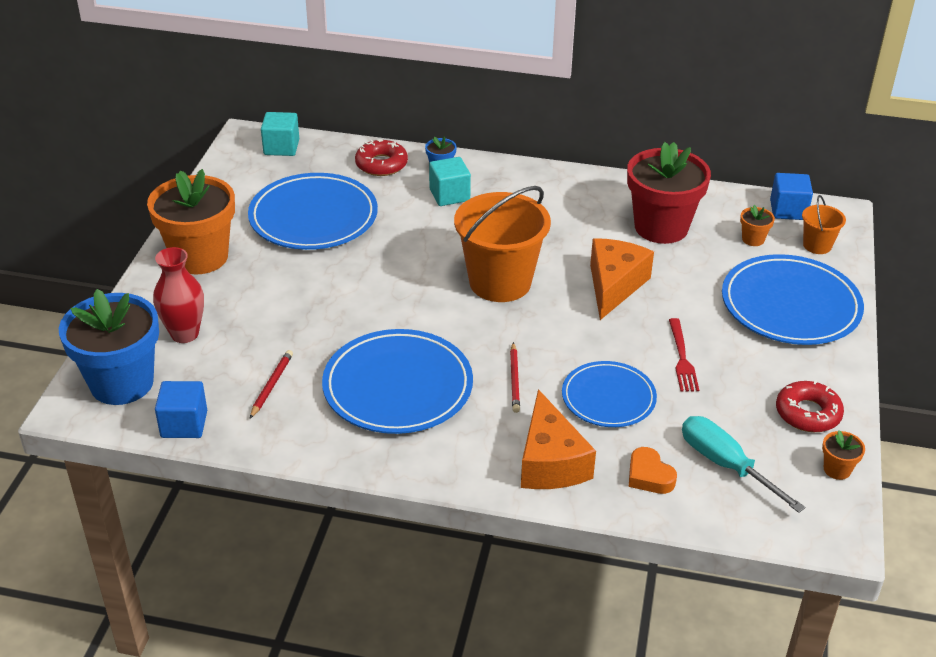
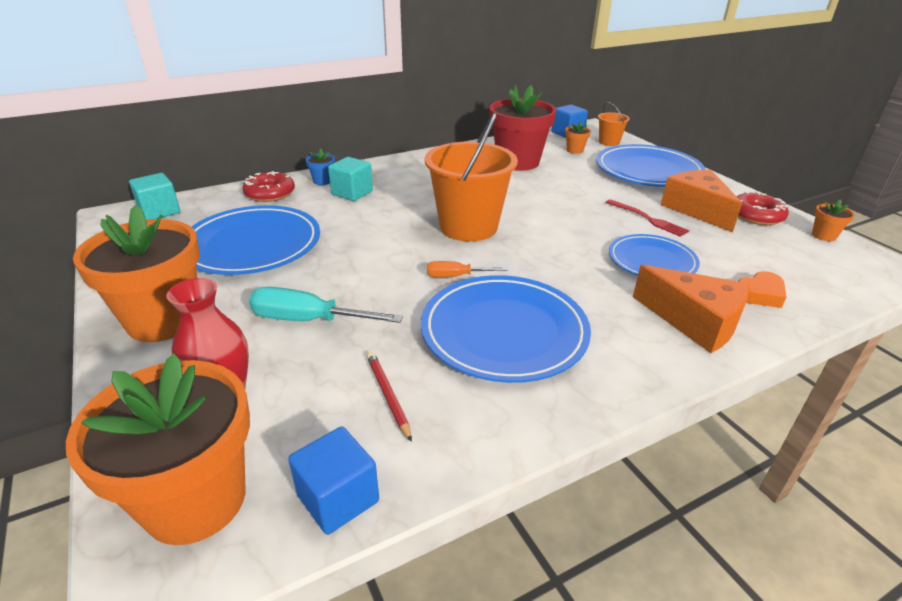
camera: 40 degrees left, 5 degrees down
blue flower pot [59,289,159,405] -> orange flower pot [66,354,250,545]
red pencil [510,342,520,413] -> none
orange cheese [590,238,654,320] -> orange cheese moved to [661,170,742,232]
orange heart [629,447,677,494] -> orange heart turned 45 degrees counterclockwise [738,271,786,308]
turquoise screwdriver [682,416,805,513] -> turquoise screwdriver moved to [249,287,403,323]
none -> orange screwdriver [427,261,507,277]

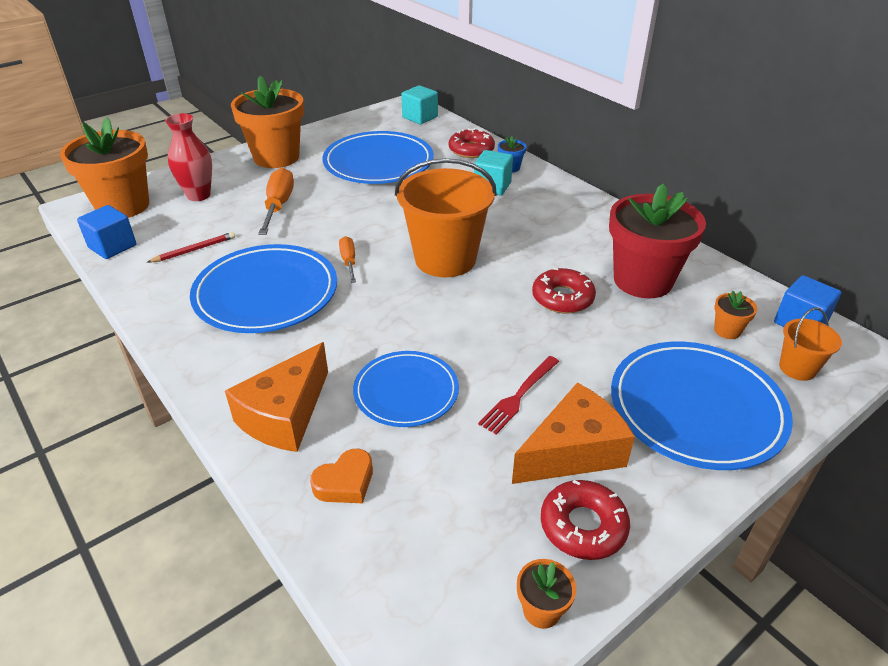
camera: 80 degrees right, 5 degrees up
turquoise screwdriver [249,287,403,323] -> orange screwdriver [258,168,294,235]
orange heart [738,271,786,308] -> orange heart turned 90 degrees counterclockwise [310,449,373,503]
none -> red donut [532,267,596,313]

